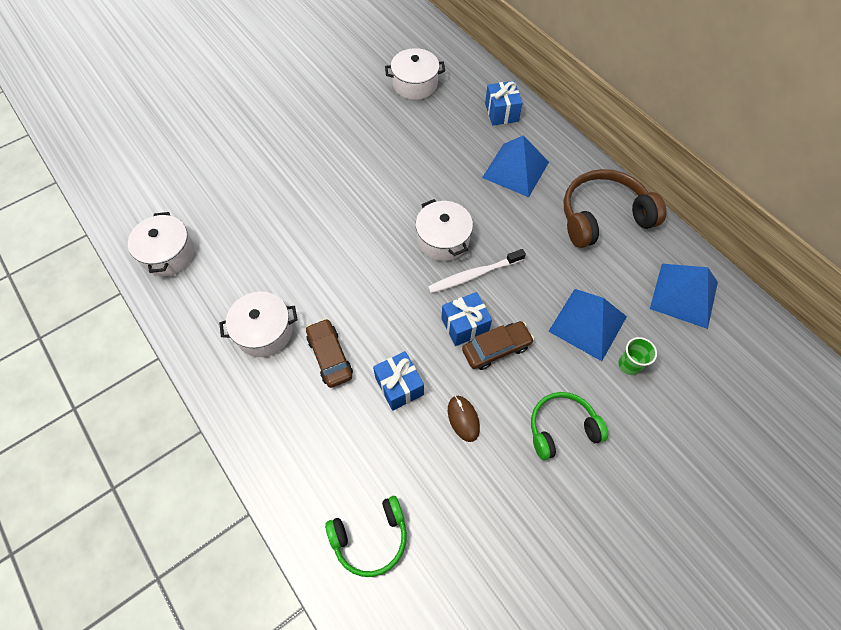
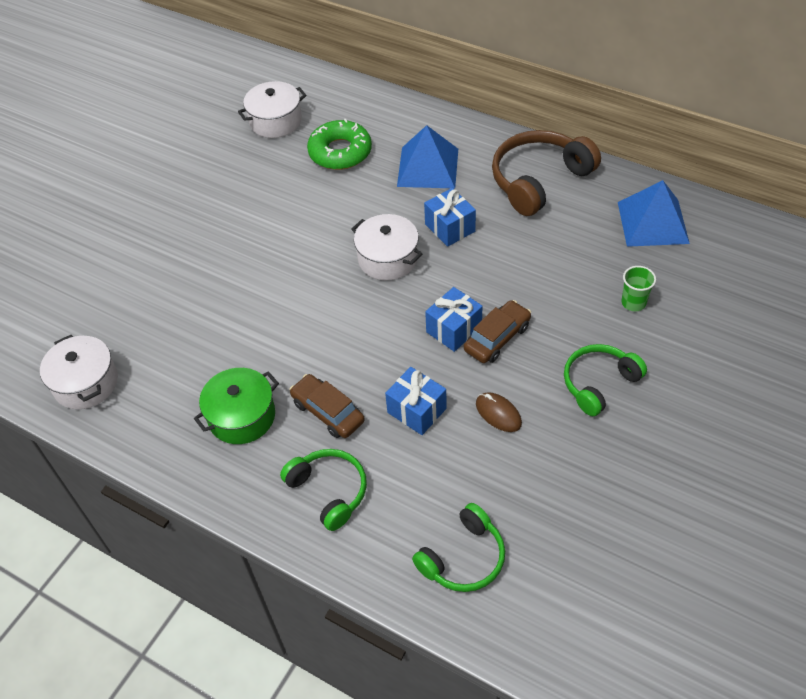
camera: 20 degrees left, 10 degrees down
white pot [219,292,297,357] -> green pot [194,368,279,444]
white toothbrush [428,249,526,293] -> none
blue gift [485,81,523,125] -> blue gift moved to [424,188,476,247]
blue pyramid [548,289,627,361] -> none
none -> green headphones [280,449,367,531]
none -> green donut [307,119,372,170]

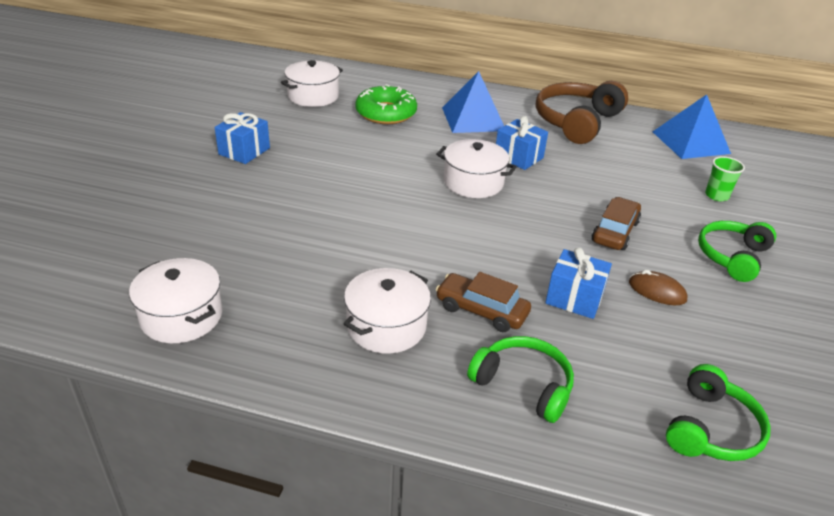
camera: 20 degrees left, 15 degrees down
green pot [194,368,279,444] -> white pot [344,268,431,353]
blue gift [425,287,482,352] -> blue gift moved to [215,112,270,164]

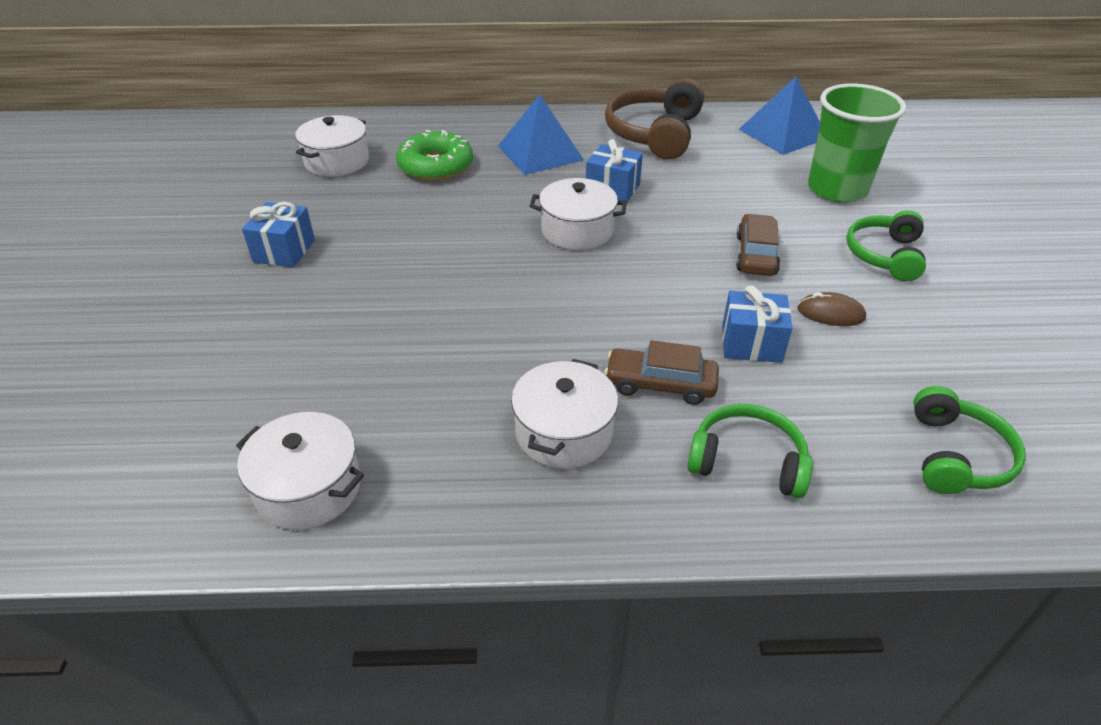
camera: 15 degrees left, 5 degrees up
green cup [705,156,745,201] -> green cup [808,84,906,203], size x2.26

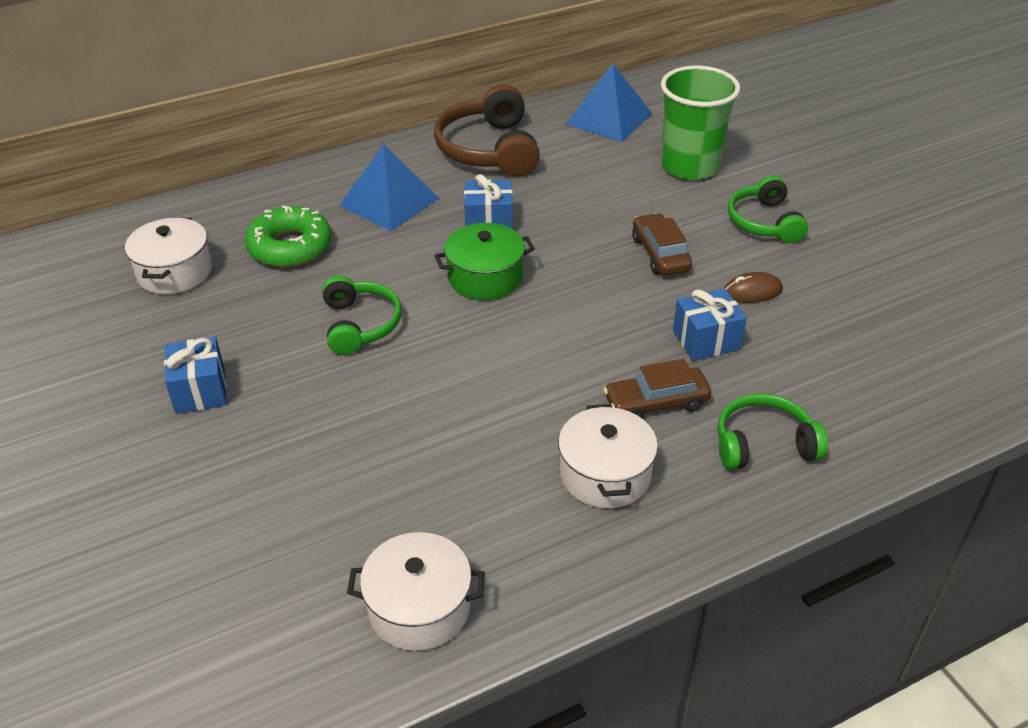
camera: 25 degrees left, 0 degrees up
white pot [530,178,627,250] -> green pot [434,223,535,300]
green headphones [913,386,1026,494] -> green headphones moved to [322,275,402,355]

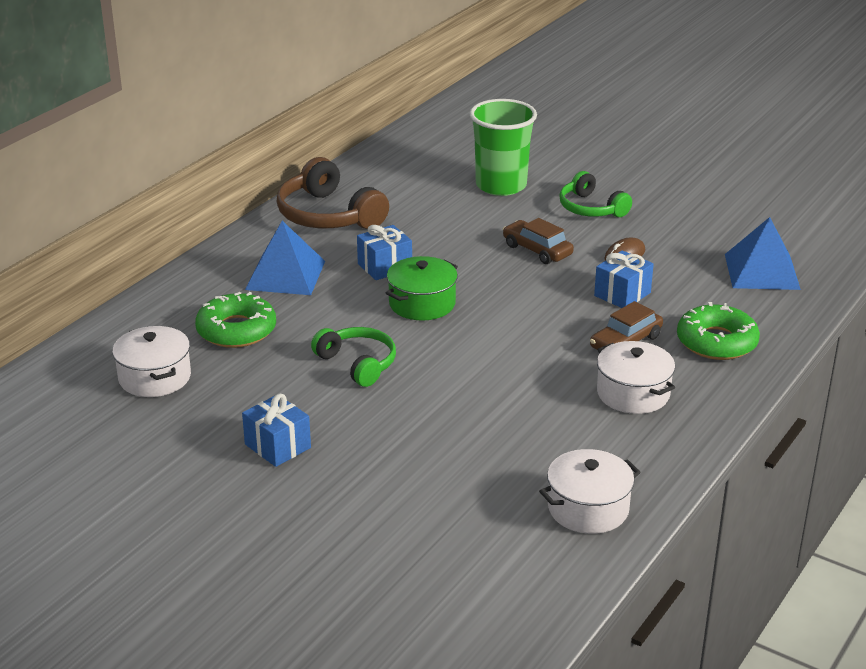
camera: 30 degrees left, 10 degrees down
blue pyramid [566,63,652,142] -> blue pyramid moved to [725,217,801,290]
green headphones [718,394,828,470] -> green donut [677,302,760,360]

